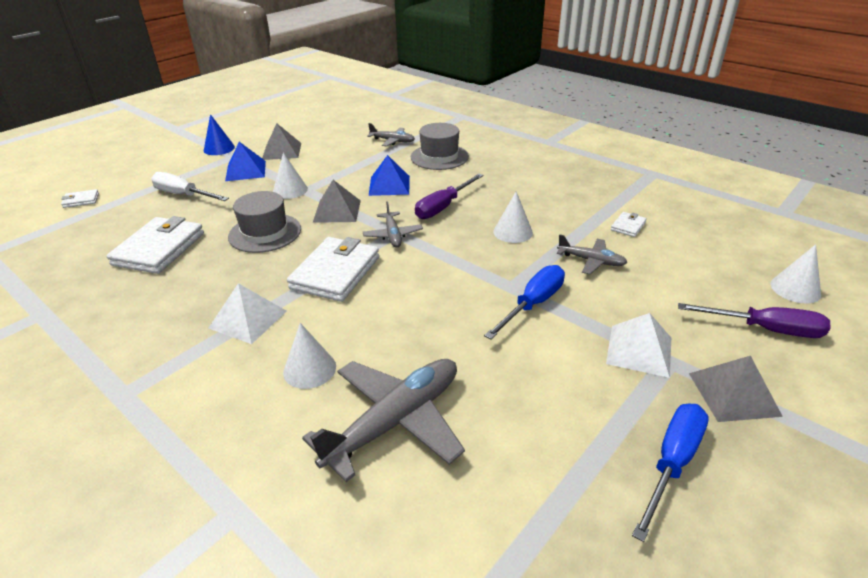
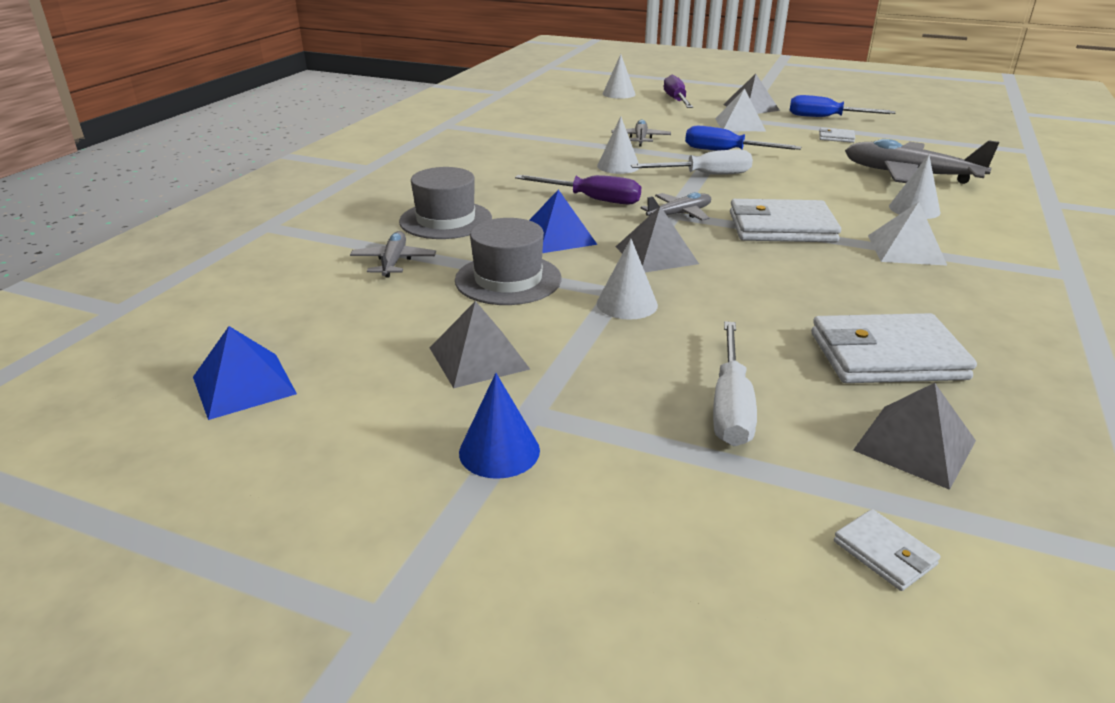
camera: 110 degrees left, 5 degrees down
blue pyramid [225,142,266,181] -> blue pyramid moved to [193,326,297,420]
grey hat [228,191,301,253] -> grey hat moved to [455,218,562,305]
white wallet [611,212,647,237] -> white wallet moved to [819,128,855,143]
none -> white screwdriver [631,150,753,175]
none -> grey pyramid [853,383,976,490]

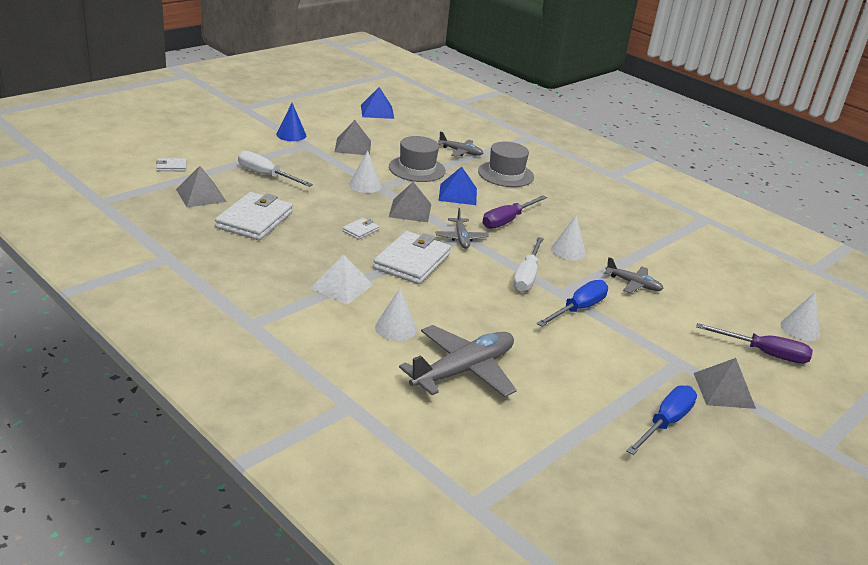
camera: 110 degrees right, 0 degrees up
white pyramid [715,89,766,131] -> none
white wallet [819,128,855,143] -> white wallet moved to [342,218,379,240]

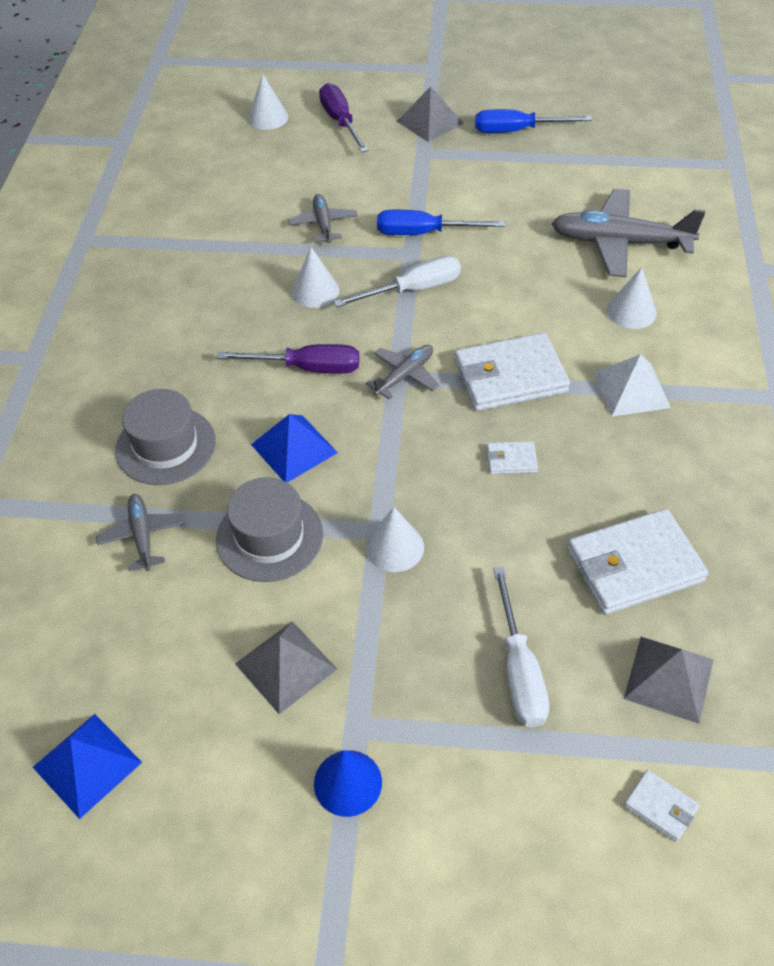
camera: 125 degrees left, 20 degrees up
grey pyramid [389,182,431,222] -> none

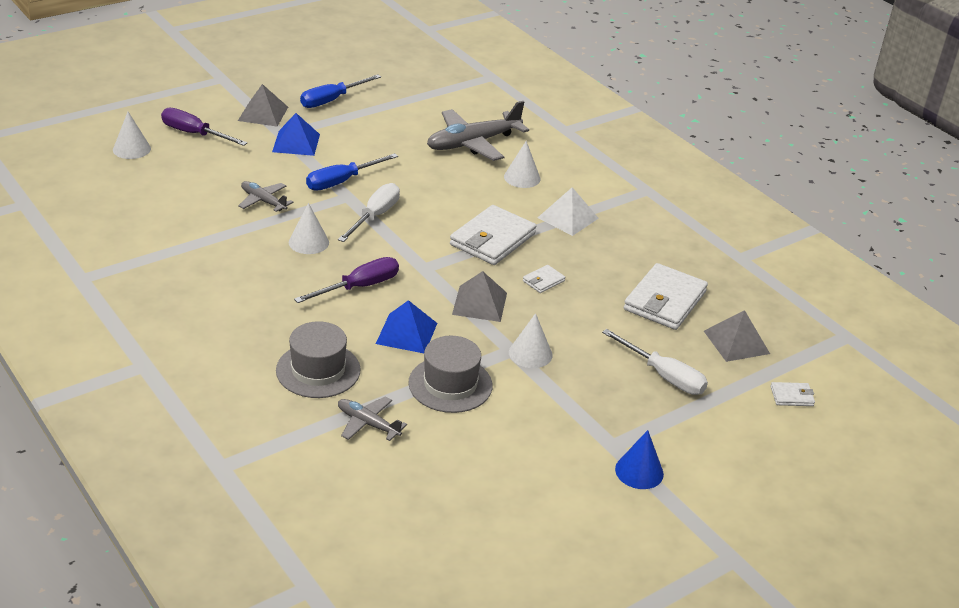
camera: 45 degrees left, 15 degrees down
blue pyramid [33,714,142,819] -> blue pyramid moved to [272,113,320,156]
grey pyramid [235,621,337,714] -> grey pyramid moved to [452,271,507,322]
grey plane [366,345,439,399] -> none

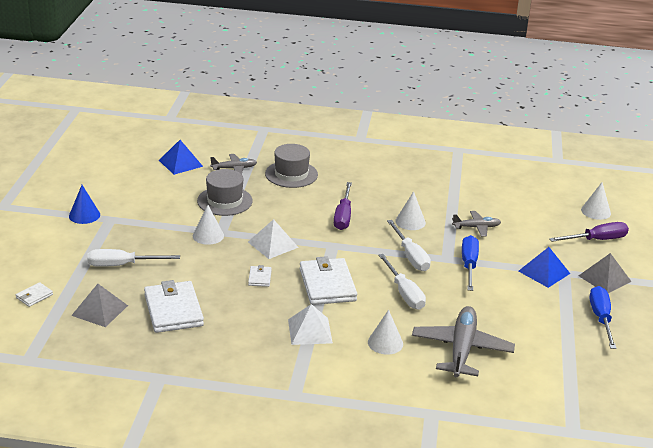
camera: 135 degrees right, 5 degrees down
blue pyramid [376,300,437,353] -> blue pyramid moved to [159,140,203,175]
grey pyramid [452,271,507,322] -> white pyramid [248,219,299,259]
none -> white screwdriver [378,254,426,310]

